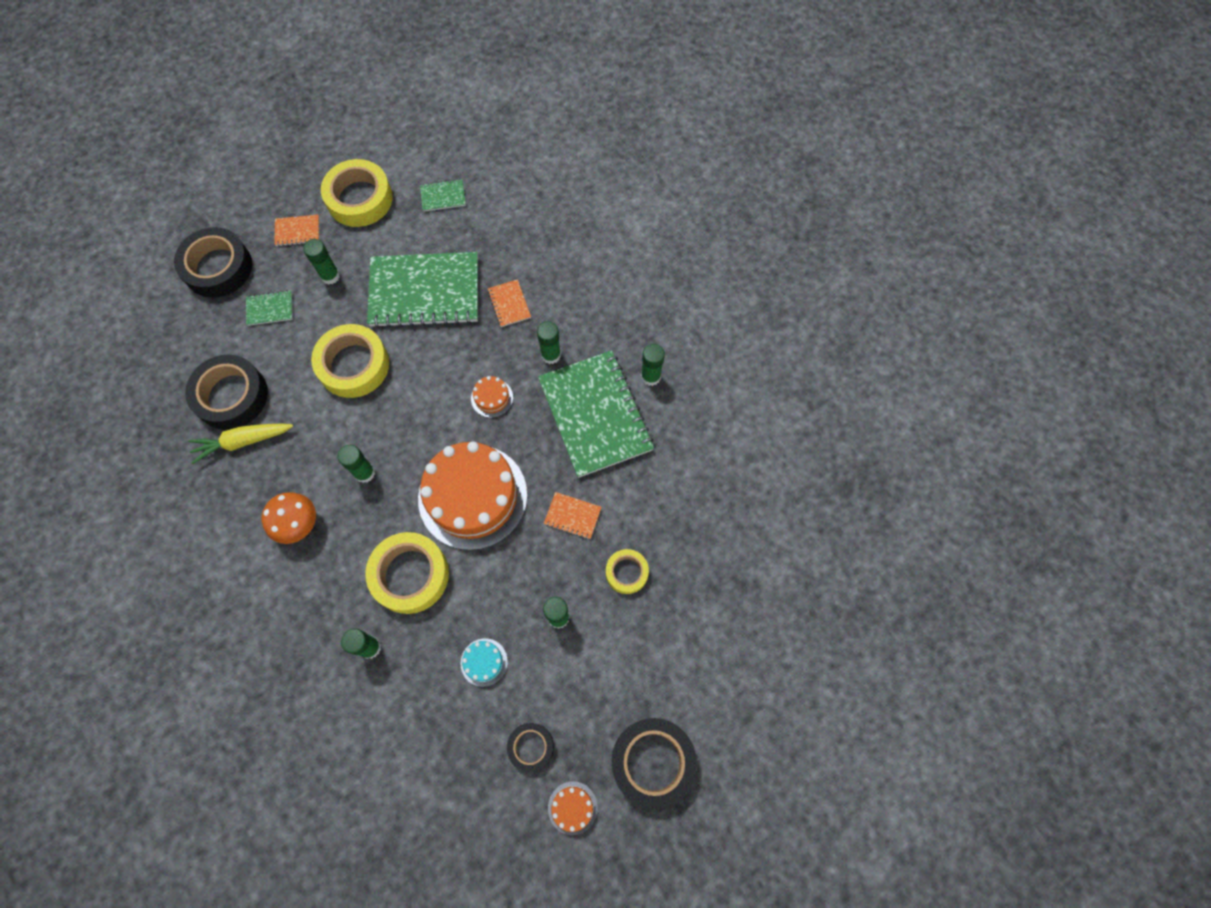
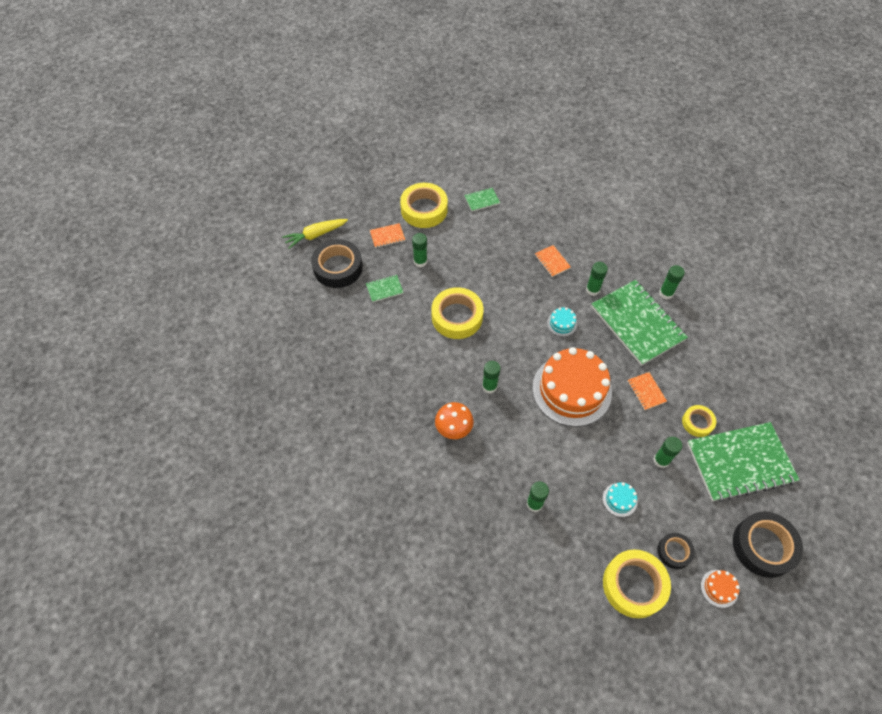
camera: 10 degrees left, 10 degrees down
black tape [185,355,268,430] -> none
yellow carrot [188,424,293,464] -> yellow carrot moved to [282,219,348,249]
yellow tape [365,532,449,614] -> yellow tape moved to [603,550,671,618]
green notebook [367,252,478,328] -> green notebook moved to [687,422,800,502]
orange cake [471,376,513,418] -> turquoise cake [547,307,577,337]
orange notebook [544,492,602,539] -> orange notebook turned 60 degrees clockwise [627,372,667,410]

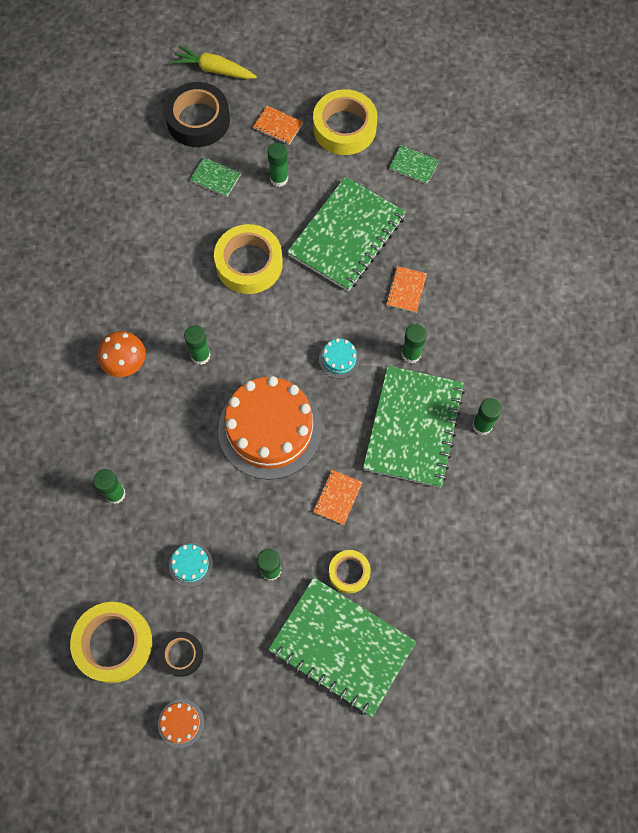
camera: 45 degrees right, 10 degrees up
black tape [733,512,803,578] -> none
none -> green notebook [287,177,406,292]

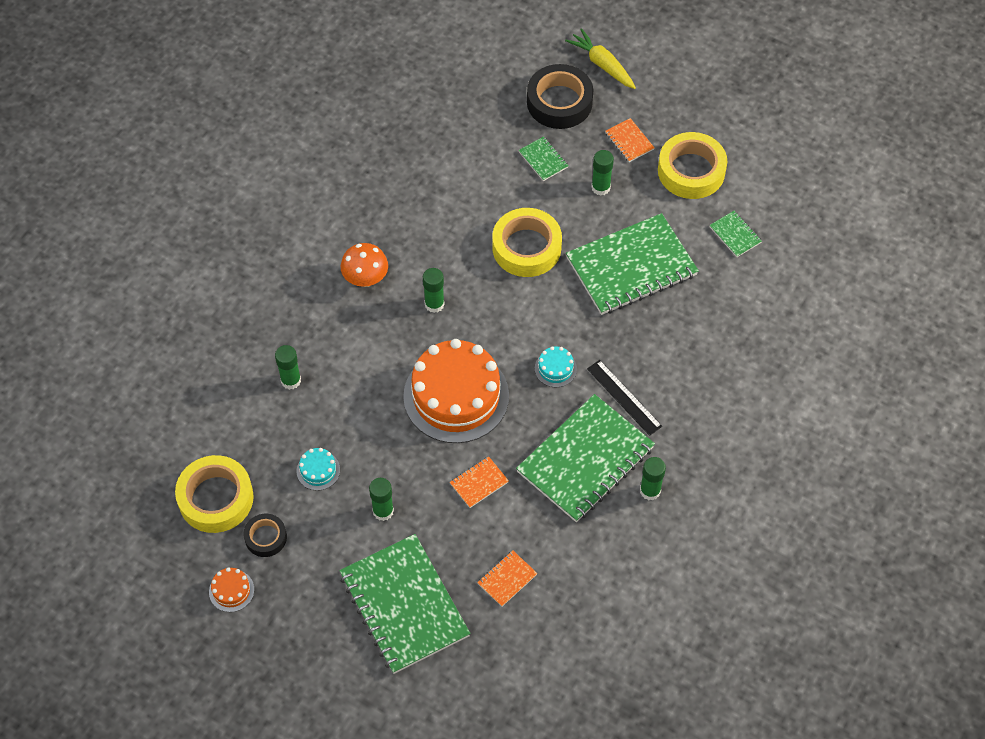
camera: 30 degrees right, 10 degrees down
yellow tape [329,550,371,593] -> none
orange notebook [386,266,427,313] -> orange notebook moved to [477,550,538,607]
green glue stick [402,324,427,364] -> black ruler [587,360,662,436]

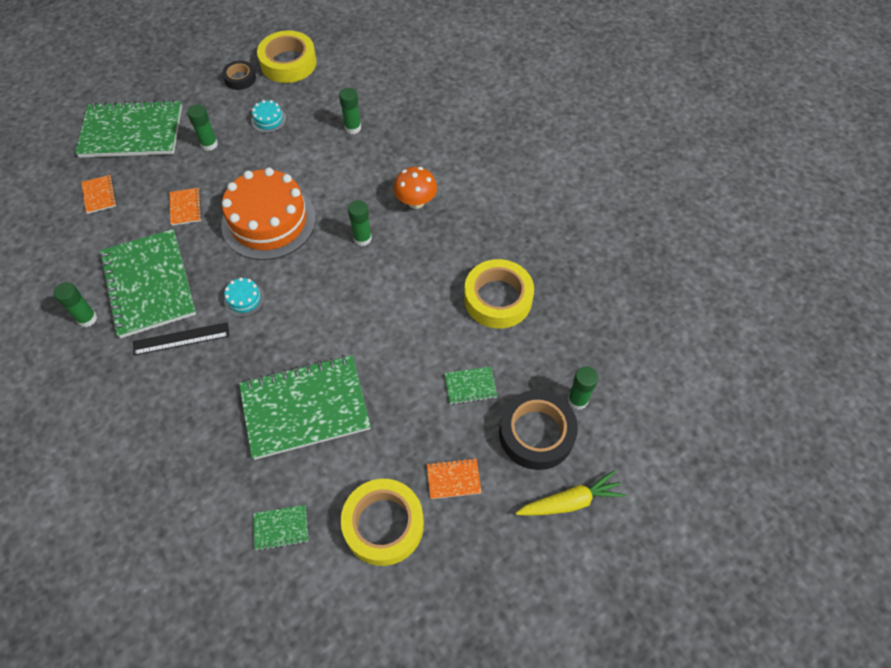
camera: 115 degrees right, 0 degrees up
orange cake [209,567,254,612] -> none
yellow tape [492,208,562,277] -> yellow tape moved to [464,259,534,329]
green notebook [566,213,699,315] -> green notebook turned 75 degrees clockwise [239,355,371,460]
green glue stick [591,150,614,196] -> green glue stick moved to [567,366,598,410]

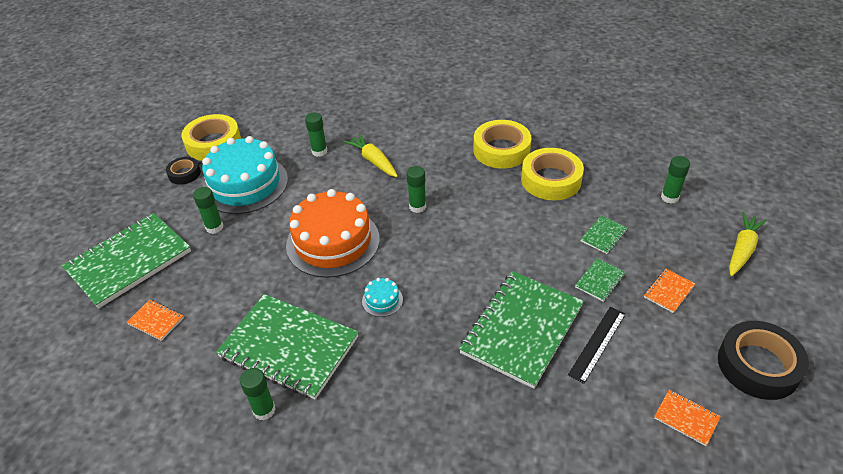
camera: 40 degrees left, 15 degrees down
black ruler [133,322,229,355] -> black ruler moved to [568,307,626,384]
orange notebook [169,188,202,226] -> orange notebook moved to [654,390,721,446]
turquoise cake [251,100,286,133] -> turquoise cake [202,136,288,214], size x2.48
green notebook [253,505,308,551] -> green notebook moved to [575,258,625,302]
yellow tape [341,479,424,566] -> yellow tape moved to [473,120,531,169]
orange mushroom [393,167,437,209] -> none
black tape [499,390,578,470] -> black tape moved to [718,321,809,400]
none -> yellow carrot [344,133,398,177]

